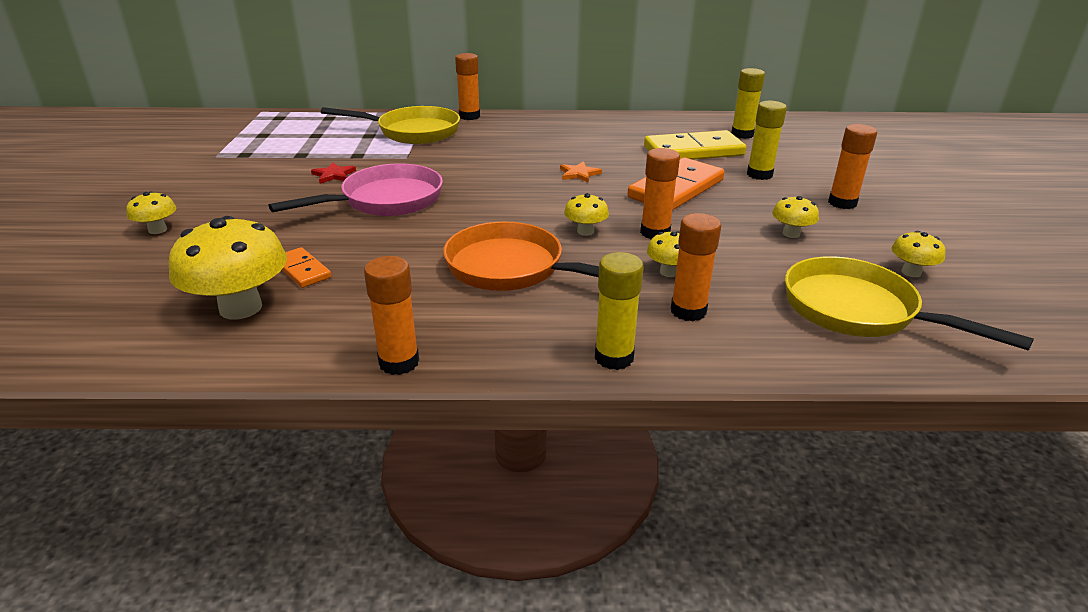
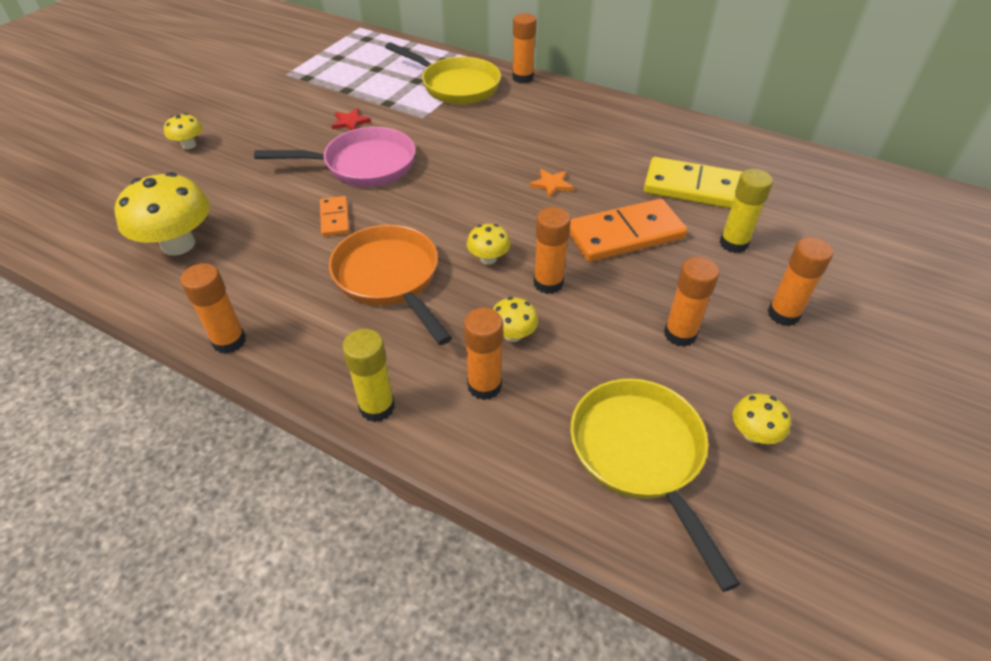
camera: 30 degrees right, 15 degrees up
orange domino [282,247,331,288] -> orange domino moved to [320,196,350,236]
yellow glue stick [731,68,765,139] -> none
yellow mushroom [772,196,819,238] -> orange glue stick [664,257,719,347]

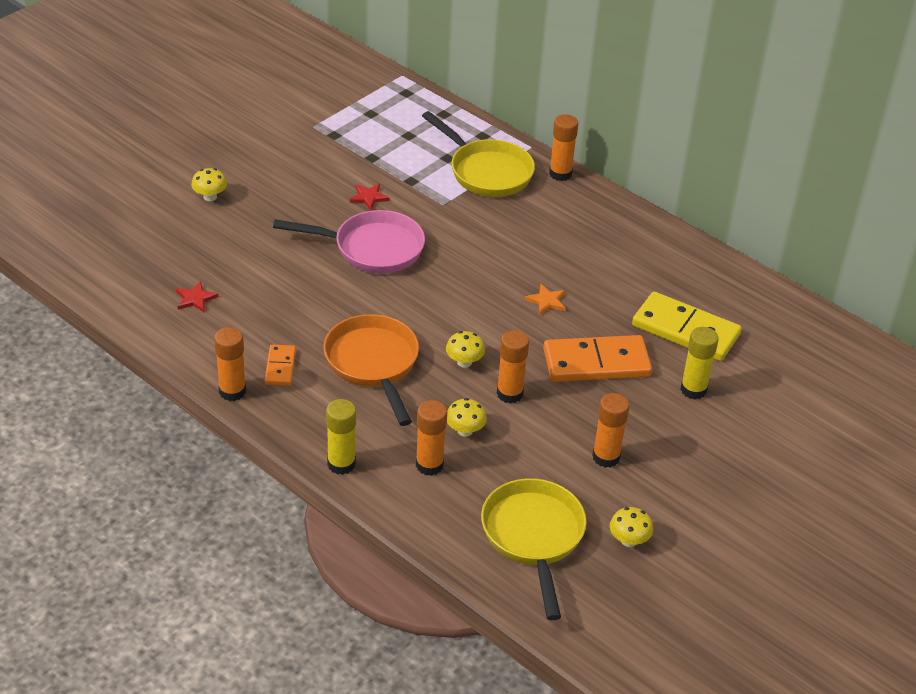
camera: 10 degrees right, 5 degrees down
yellow mushroom [114,172,210,256] -> red star [176,281,219,312]
orange domino [320,196,350,236] -> orange domino moved to [264,345,296,386]
orange glue stick [768,237,833,326] -> none

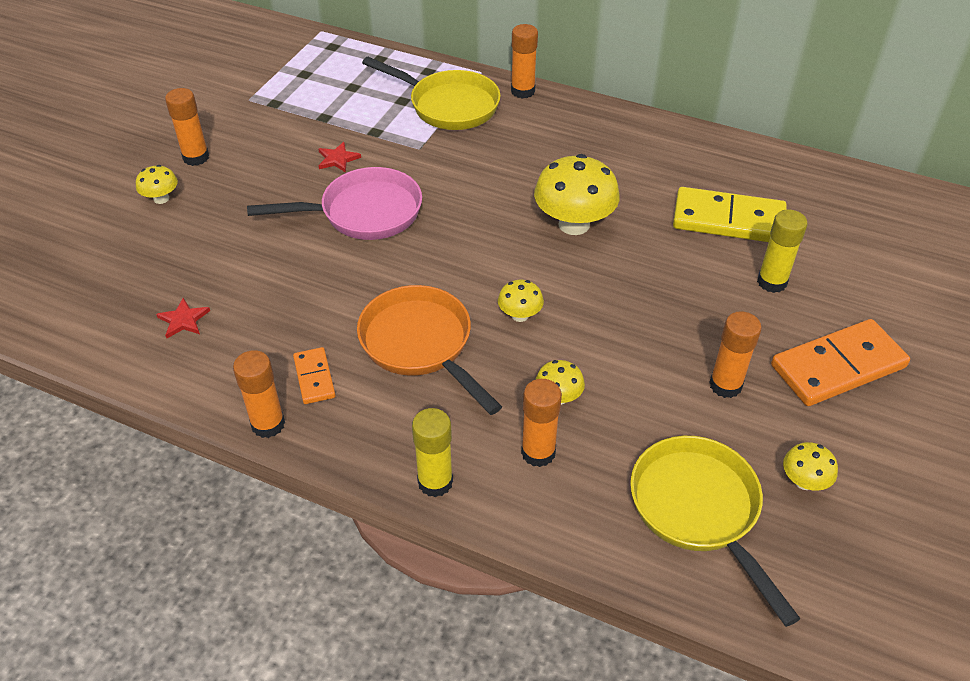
camera: 15 degrees left, 5 degrees up
orange glue stick [497,330,529,404] -> orange glue stick moved to [165,88,209,166]
orange star [525,284,566,315] -> yellow mushroom [534,154,620,235]
orange domino [543,335,652,382] -> orange domino moved to [771,319,910,406]

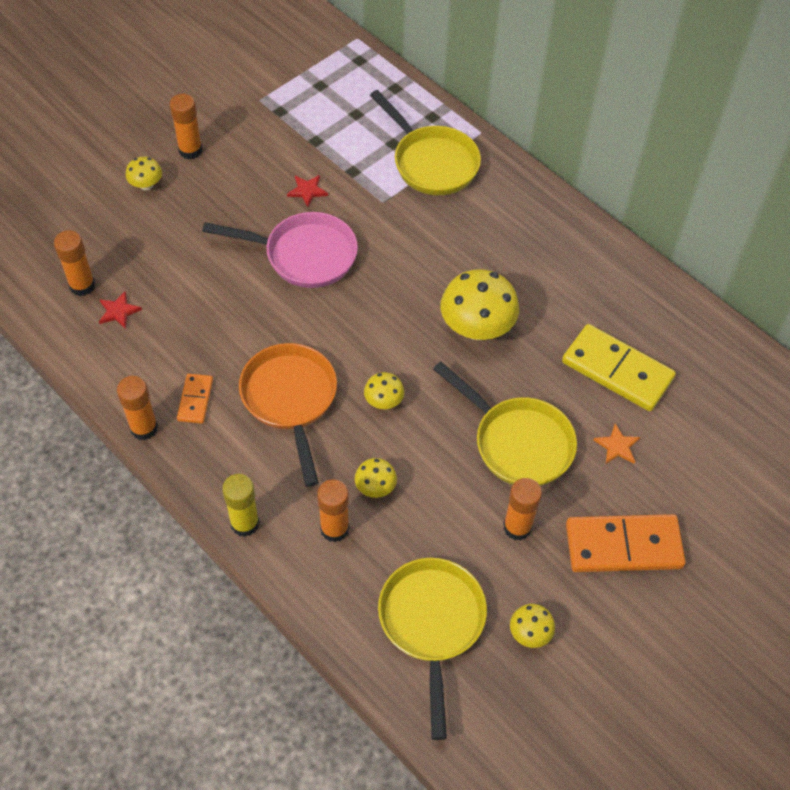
camera: 20 degrees right, 10 degrees up
orange glue stick [511,24,538,99] -> orange glue stick moved to [54,230,95,296]
yellow glue stick [757,209,808,293] -> orange star [594,423,640,464]
none -> yellow pan [433,362,577,486]

